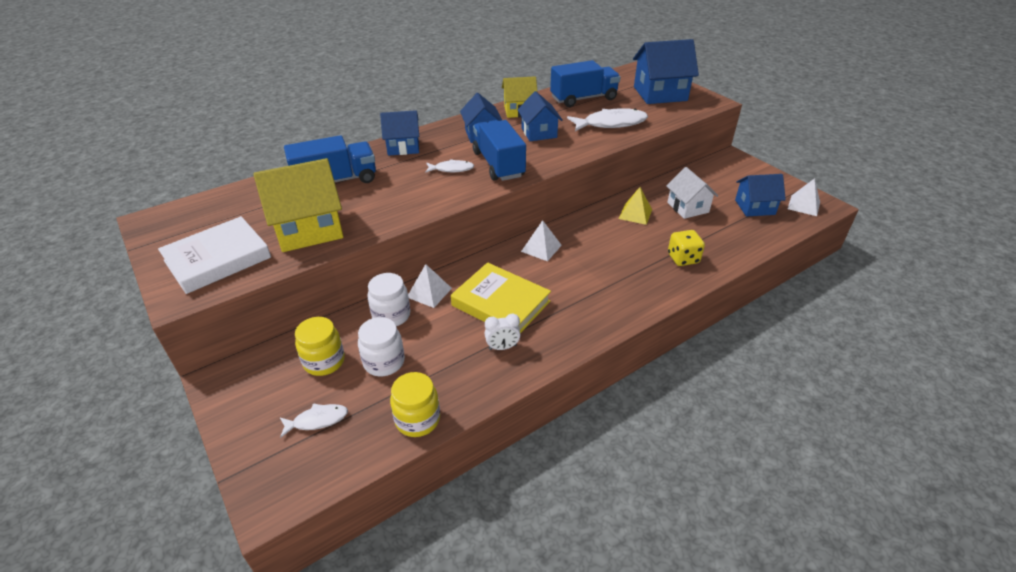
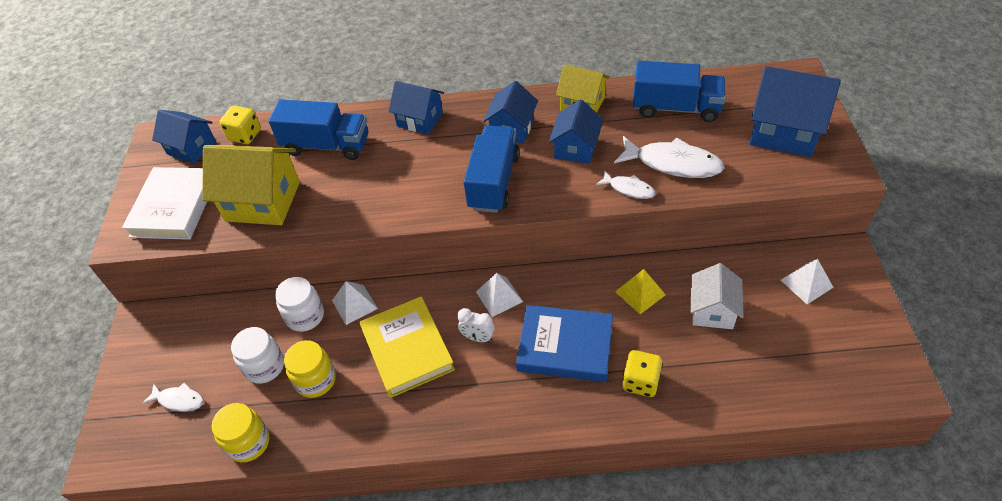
camera: 35 degrees right, 10 degrees up
white book [158,216,271,294] -> white book turned 75 degrees counterclockwise [122,167,207,240]
yellow jar [295,317,345,376] -> yellow jar moved to [284,340,336,398]
white fish [425,159,474,173] -> white fish moved to [596,170,655,199]
white clock [485,313,520,350] -> white clock moved to [457,308,494,342]
blue house [735,174,786,217] -> blue house moved to [152,110,216,164]
white pyramid [788,178,820,216] -> white pyramid moved to [781,259,834,304]
none -> yellow dice [219,106,261,144]
none -> blue book [516,305,613,382]

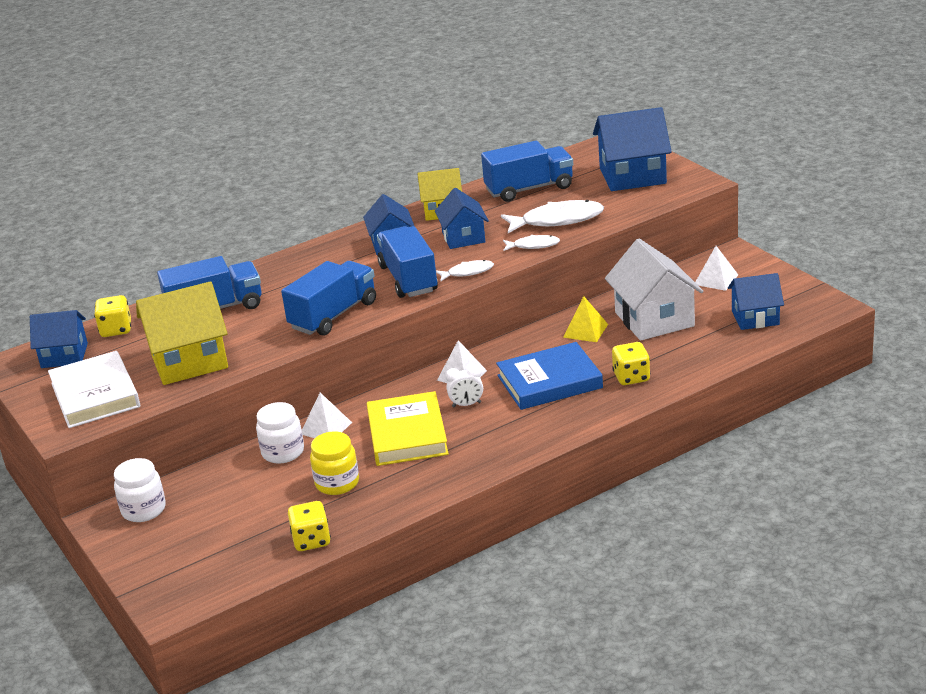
camera: 30 degrees left, 20 degrees down
white fish [143,383,204,412] -> white fish moved to [436,260,494,281]
yellow jar [212,403,270,462] -> yellow dice [288,501,331,551]
white jar [231,327,284,384] -> white jar moved to [114,458,166,522]
yellow book [359,296,455,398] -> yellow book turned 45 degrees clockwise [367,391,449,466]
blue house [388,81,444,134] -> blue house moved to [728,273,784,330]
white house [691,263,744,329] -> white house [605,239,703,341], size x1.59
none -> blue truck [281,261,376,336]

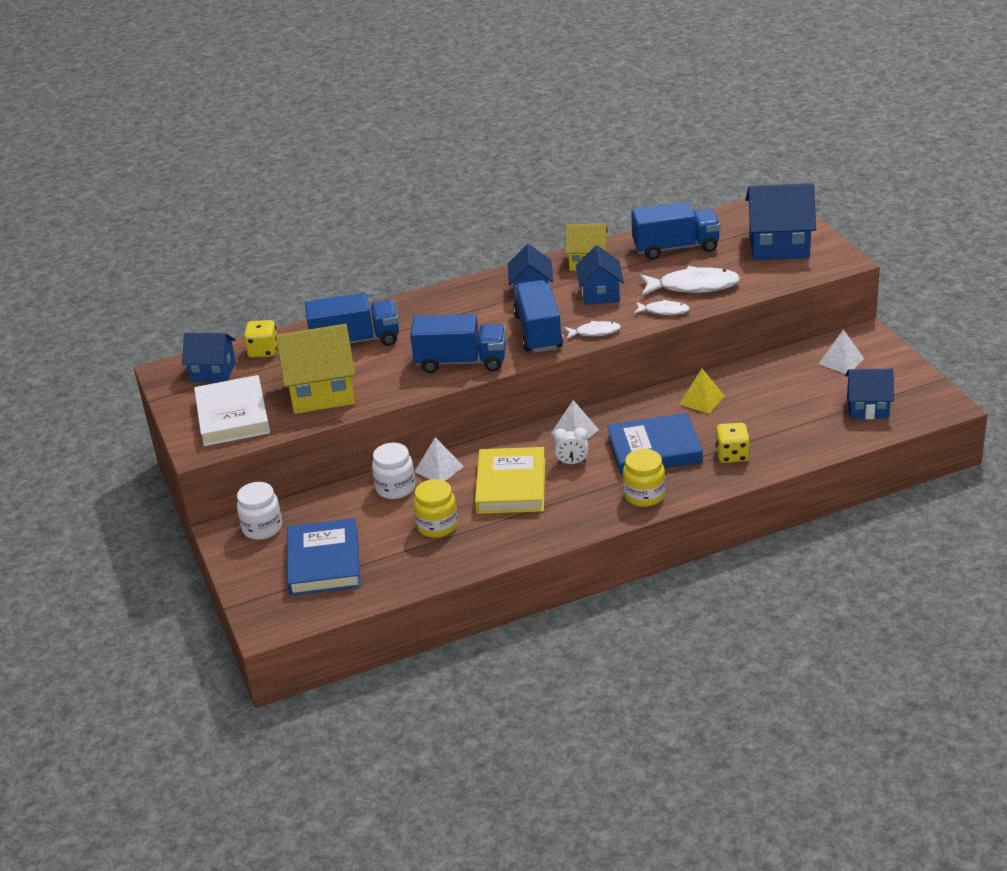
camera: 10 degrees right, 5 degrees up
blue truck [281,261,376,336] -> blue truck turned 45 degrees clockwise [410,314,506,373]
yellow dice [288,501,331,551] -> none
white house [605,239,703,341] -> none
none -> blue book [287,518,360,596]
none -> yellow jar [623,449,665,507]

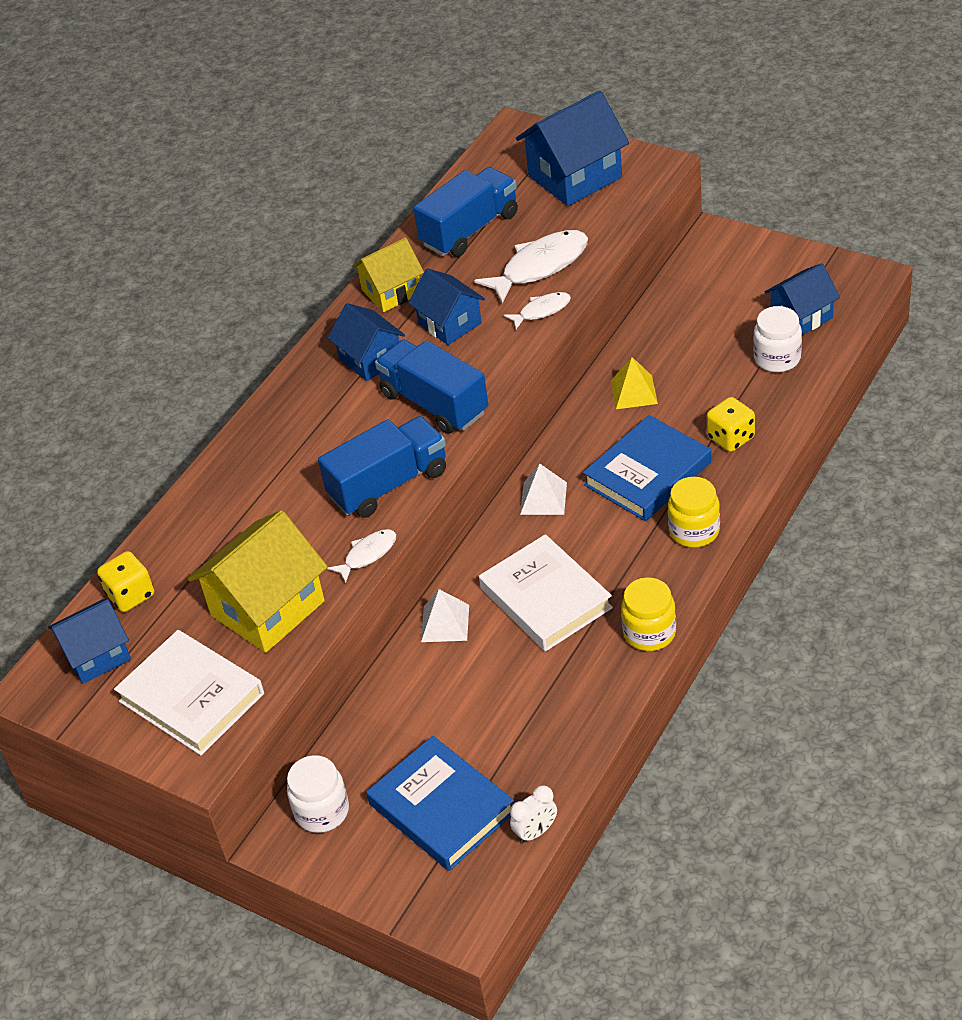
camera: 35 degrees left, 10 degrees up
blue truck [305,293,399,346] -> none
white jar [372,443,415,499] -> white jar moved to [753,306,802,372]
yellow jar [413,479,458,538] -> yellow jar moved to [621,577,676,651]
yellow book [475,447,545,514] -> white book [479,534,613,651]
white clock [553,427,588,464] -> white clock moved to [510,785,557,843]
white fish [565,321,621,339] -> white fish moved to [327,529,397,583]
white pyramid [819,329,864,374] -> none

